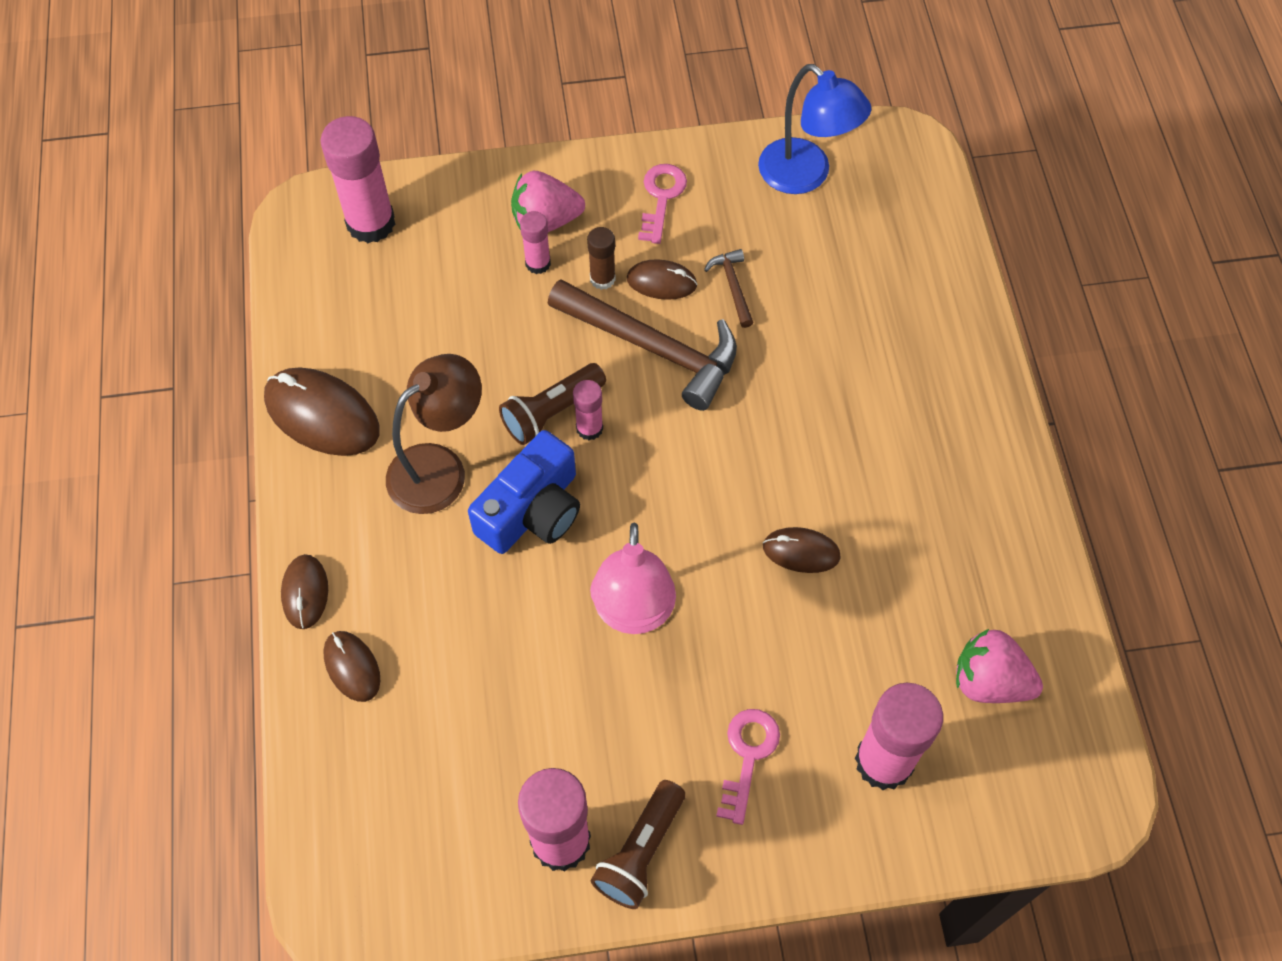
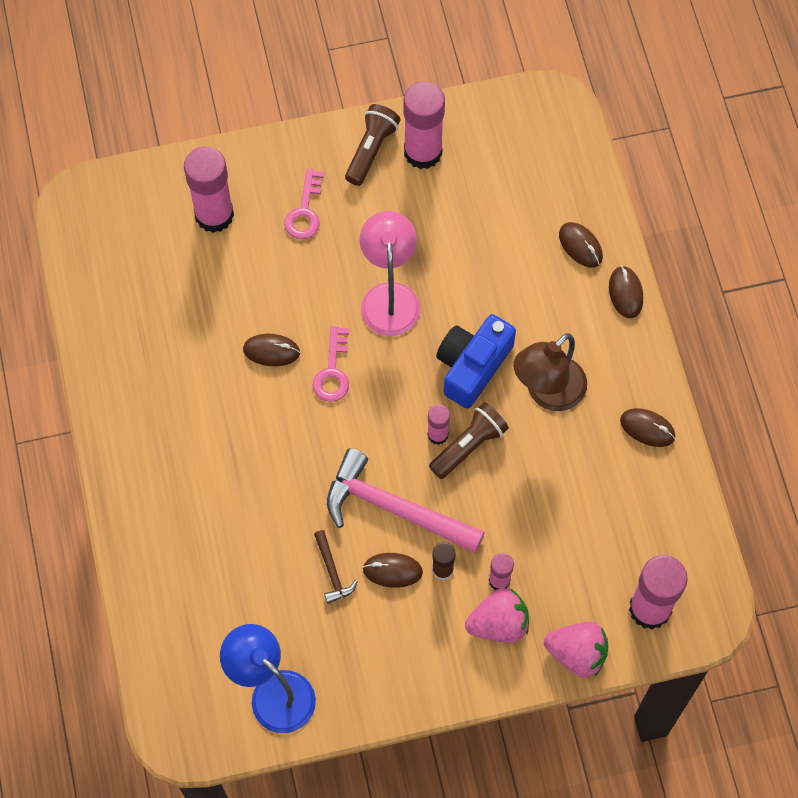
camera: 175 degrees right, 5 degrees up
brown mouse [264,367,380,456] -> brown mouse [620,408,675,447], size x0.57
brown hammer [548,279,737,411] -> pink hammer [327,448,485,553]
pink key [638,164,687,244] -> pink key moved to [313,326,349,402]
pink strawberry [956,628,1043,703] -> pink strawberry moved to [544,622,608,678]

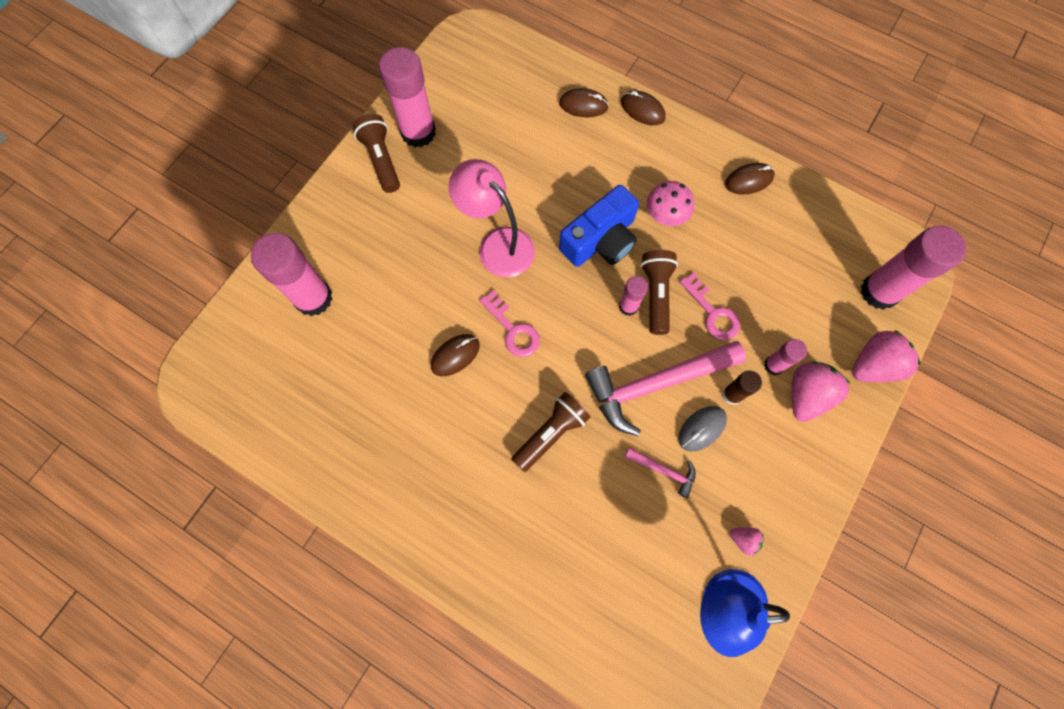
camera: 45 degrees left, 5 degrees up
pink key [284,168,324,239] -> pink key moved to [680,273,740,340]
brown hammer [314,530,358,604] -> pink hammer [625,448,696,498]
brown mouse [362,553,423,588] -> grey mouse [678,406,727,451]
blue camera [436,314,516,409] -> blue camera turned 120 degrees counterclockwise [559,185,639,267]
brown lamp [513,333,587,411] -> pink mushroom [647,181,694,226]
none -> brown flashlight [511,392,590,472]
none -> pink strawberry [730,528,763,555]

